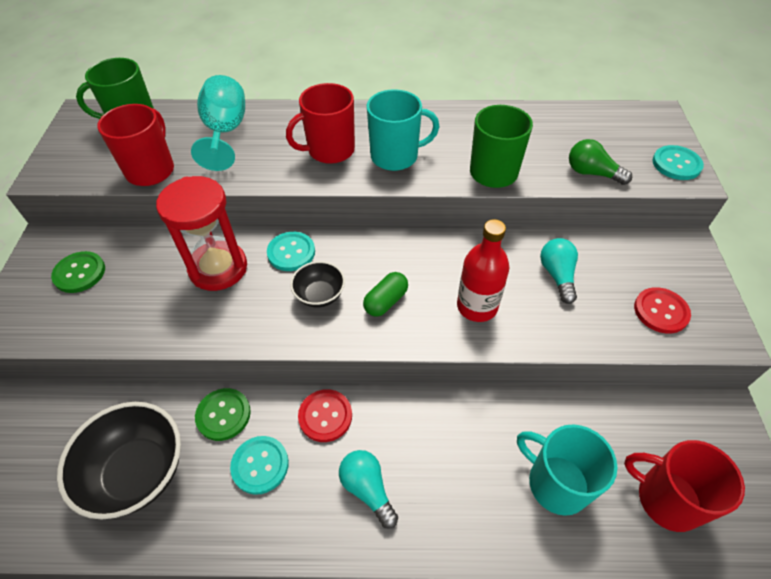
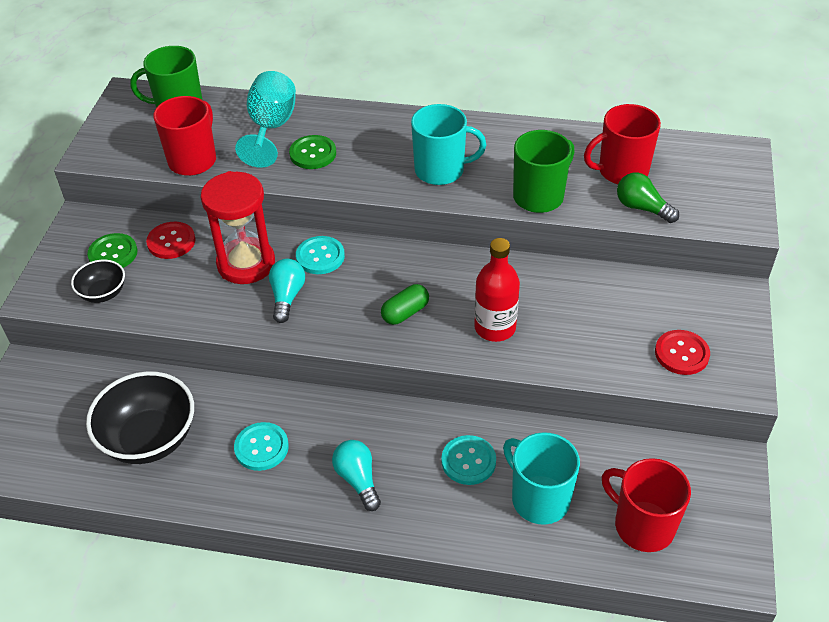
camera: 10 degrees right, 5 degrees down
green button [195,388,251,441] -> green button moved to [289,135,336,169]
red mug [286,83,355,164] -> red mug moved to [584,104,661,184]
black bowl [290,261,345,308] -> black bowl moved to [71,260,125,303]
red button [298,389,352,442] -> red button moved to [146,222,196,259]
turquoise light bulb [540,238,578,304] -> turquoise light bulb moved to [269,259,305,323]
turquoise button [652,145,704,180] -> turquoise button moved to [441,435,496,485]

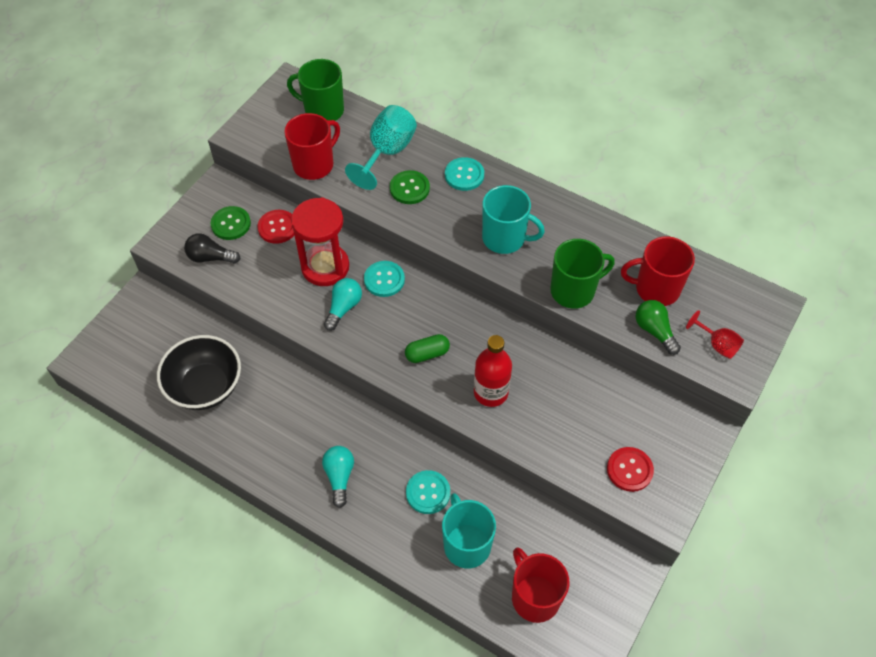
camera: 20 degrees right, 10 degrees up
black bowl [71,260,125,303] -> black light bulb [184,233,240,264]
turquoise button [234,422,289,471] -> turquoise button moved to [445,157,484,191]
none -> red goblet [686,310,744,359]

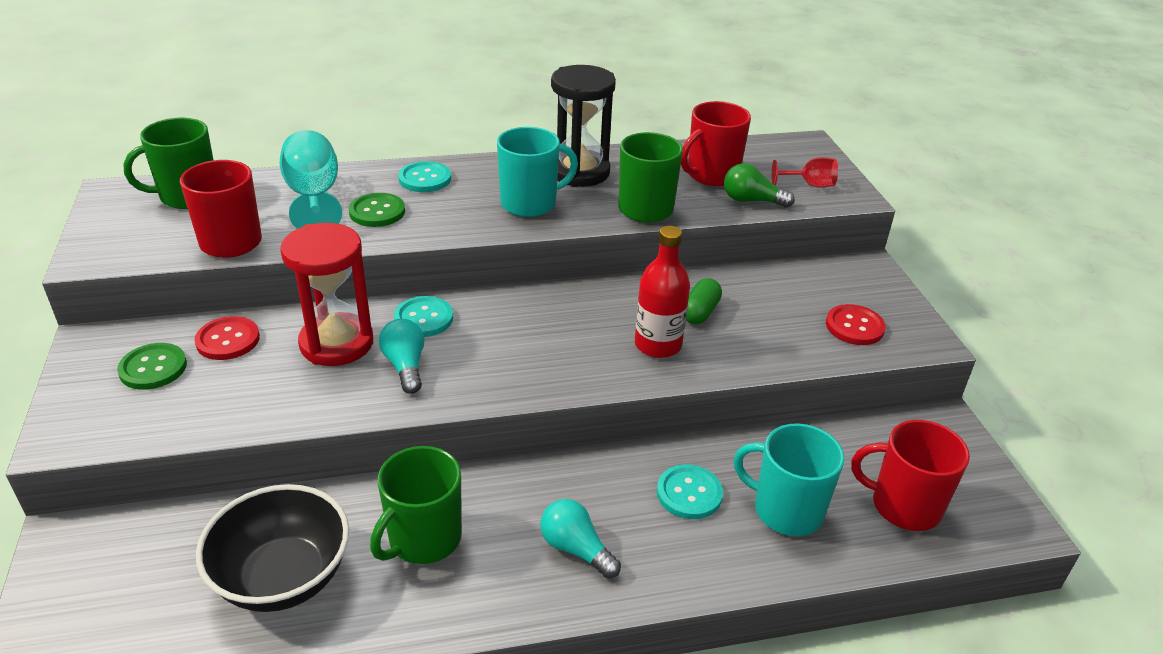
camera: 45 degrees left, 20 degrees down
black light bulb [184,233,240,264] -> none
green capsule [405,334,450,363] -> green capsule moved to [686,278,722,324]
none -> green mug [370,446,462,564]
none -> black hourglass [551,65,616,187]

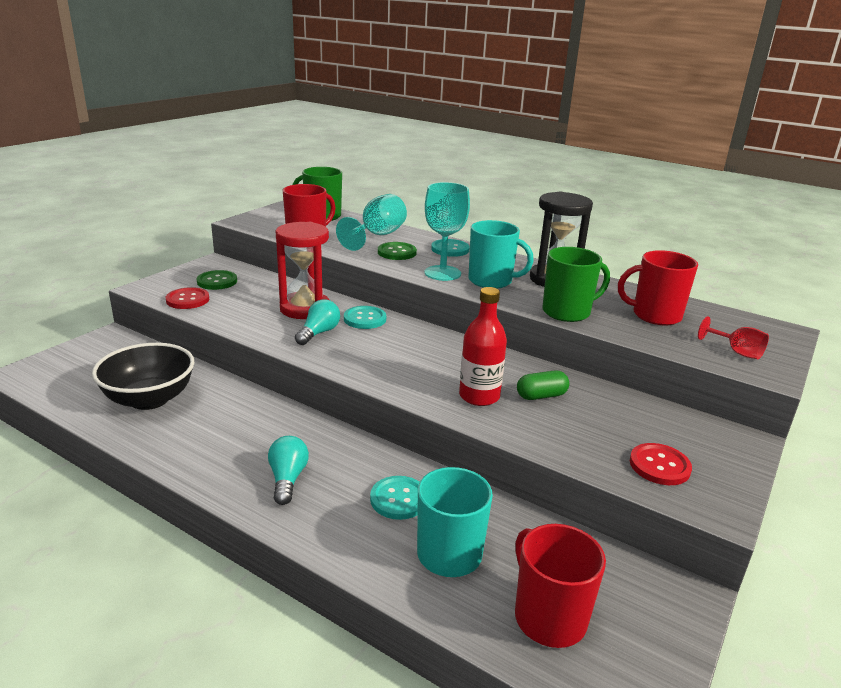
camera: 45 degrees right, 10 degrees down
red button [194,316,260,360] -> red button moved to [166,287,209,309]
green mug [370,446,462,564] -> none
green light bulb [724,163,795,208] -> none
none -> turquoise goblet [425,182,470,281]

